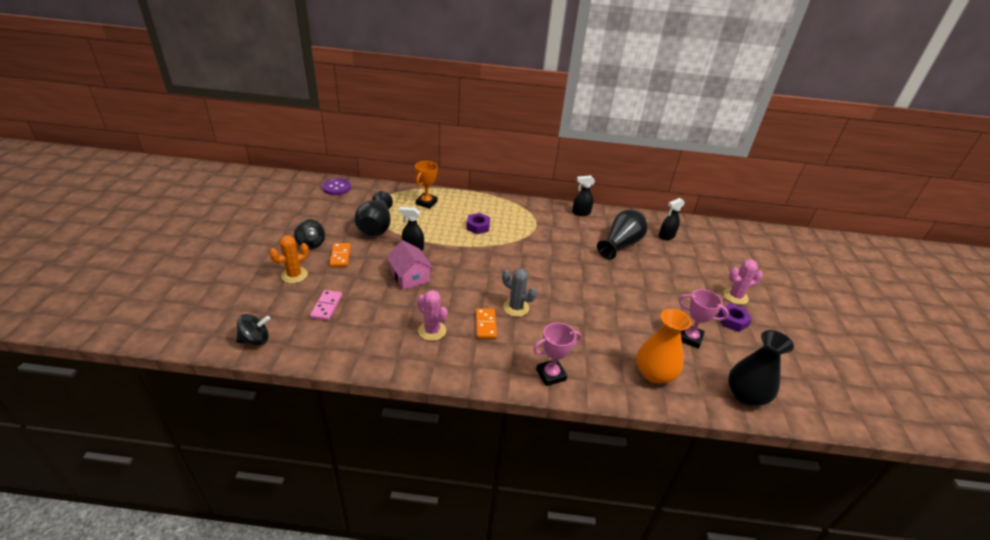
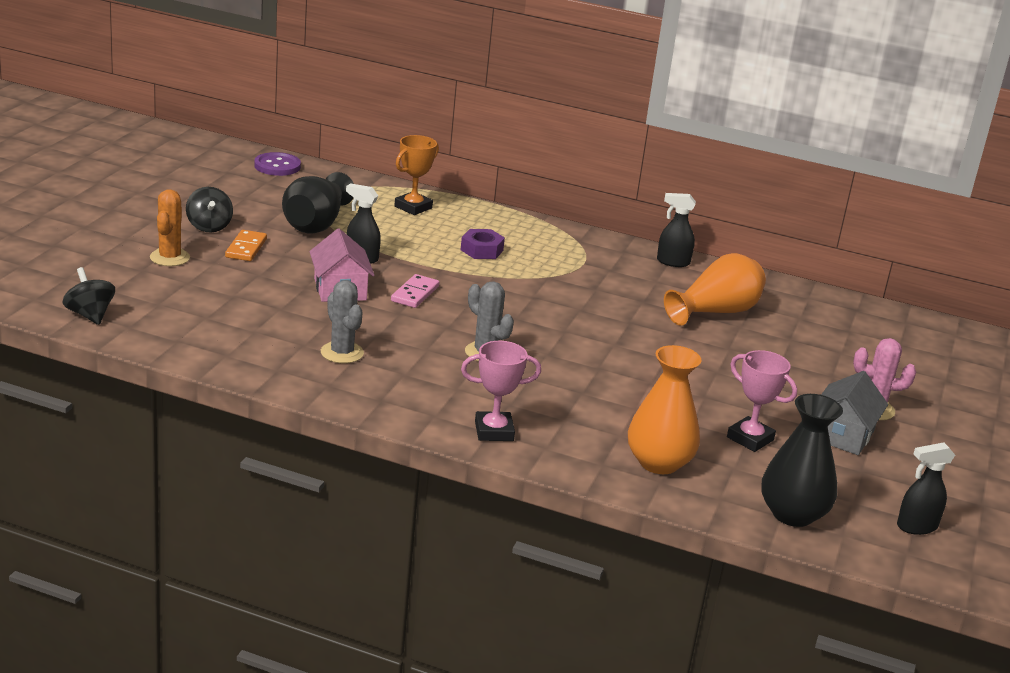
camera: 15 degrees right, 10 degrees down
black spinning top [236,314,270,345] -> black spinning top turned 120 degrees counterclockwise [63,267,115,325]
orange cactus [269,235,309,283] -> orange cactus turned 60 degrees counterclockwise [150,189,190,266]
pink domino [310,290,342,321] -> pink domino moved to [391,274,439,308]
pink cactus [417,290,448,341] -> grey cactus [321,280,364,363]
orange domino [476,308,497,339] -> none
black vase [597,210,647,259] -> orange vase [664,253,766,326]
black spray bottle [659,198,685,240] -> black spray bottle moved to [897,442,955,535]
purple nut [717,303,752,332] -> grey house [821,371,888,455]

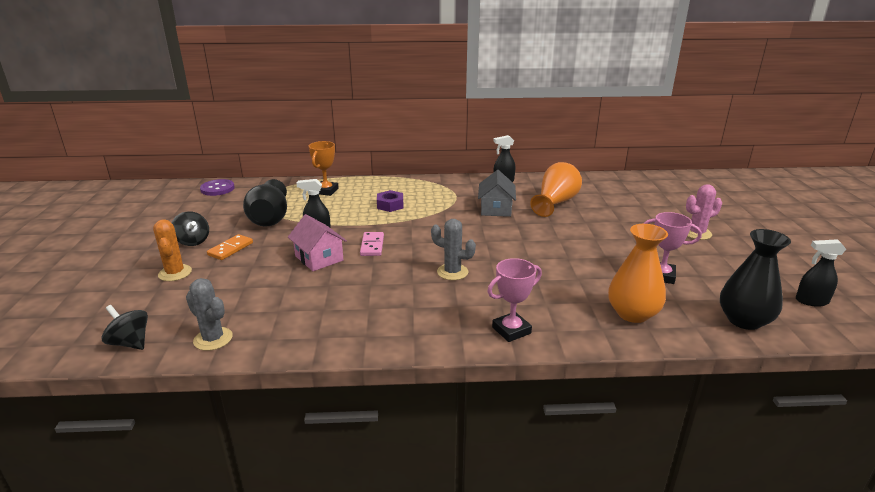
camera: 20 degrees left, 0 degrees up
orange domino [225,230,267,261] -> orange domino turned 45 degrees clockwise [207,234,253,260]
grey cactus [321,280,364,363] -> grey cactus moved to [186,278,233,351]
grey house [821,371,888,455] -> grey house moved to [478,170,516,217]
black spray bottle [897,442,955,535] -> black spray bottle turned 45 degrees clockwise [796,239,846,307]

